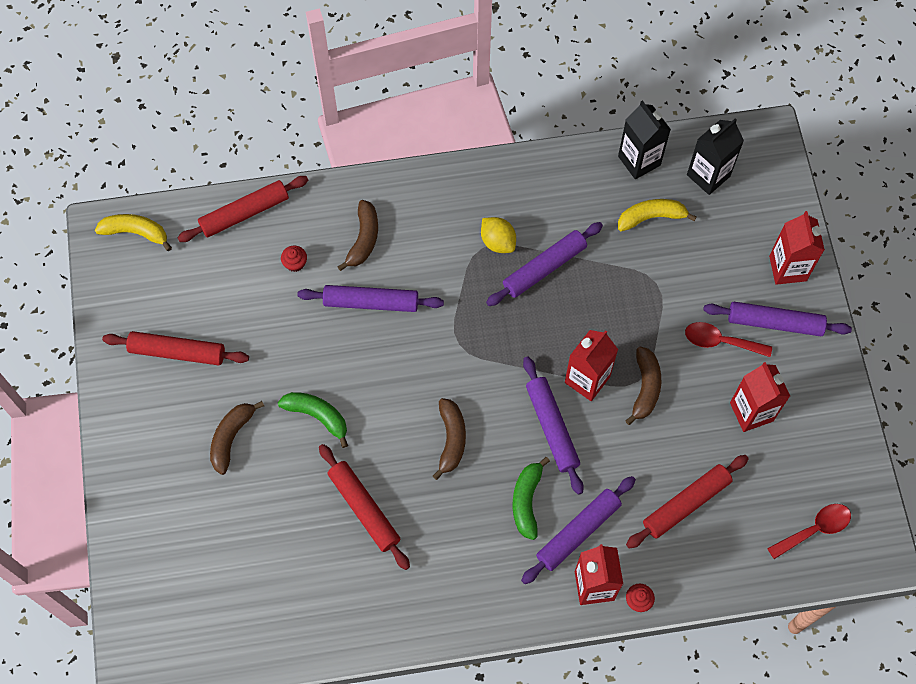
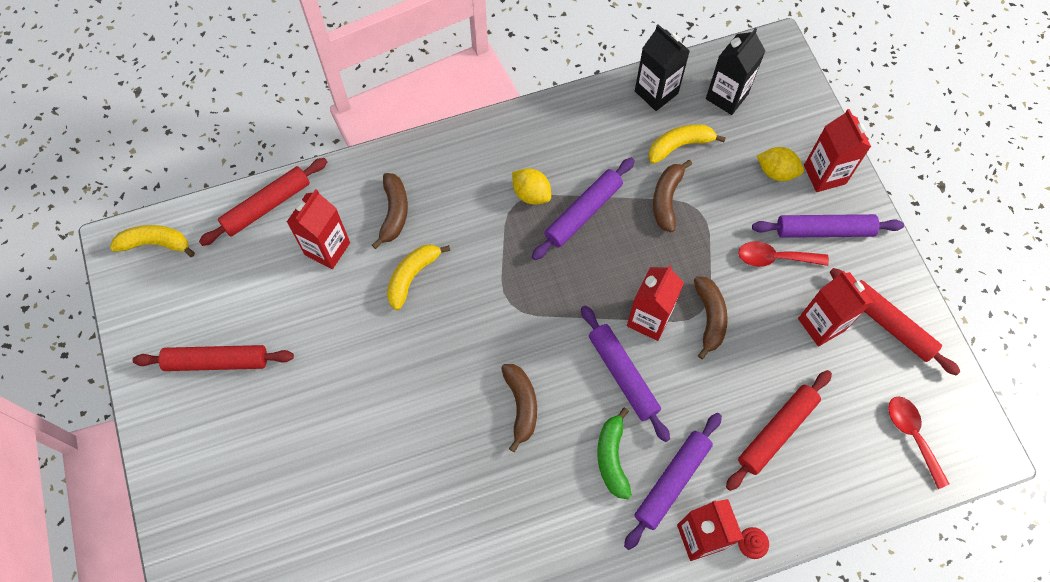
camera: 10 degrees left, 0 degrees up
brown banana [210,401,264,475] -> brown banana moved to [653,160,692,232]
green banana [278,392,348,448] -> none
red cupcake [281,246,307,272] -> red carton [287,189,350,269]
purple rolling pin [297,285,444,312] -> yellow banana [387,244,450,310]
red rolling pin [319,444,410,570] -> red rolling pin moved to [830,268,960,376]
red spoon [767,504,851,559] -> red spoon turned 75 degrees counterclockwise [888,396,949,489]
none -> yellow lemon [757,147,804,181]

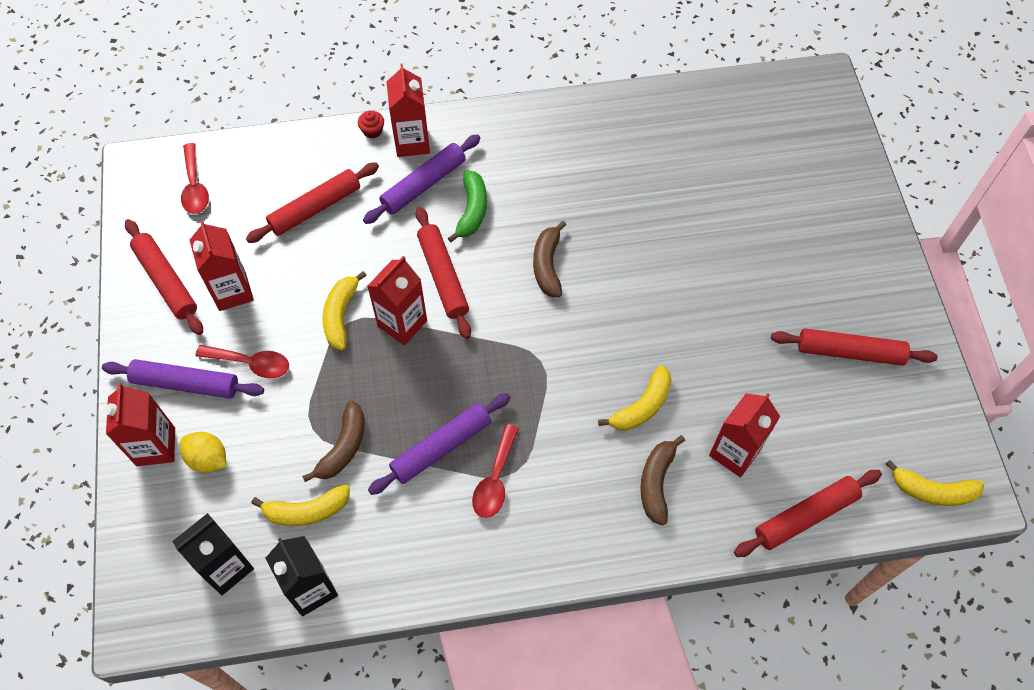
camera: 170 degrees left, 5 degrees down
yellow lemon [512,168,551,204] -> red spoon [472,424,519,518]
purple rolling pin [581,305,670,442] -> red rolling pin [416,207,471,339]
brown banana [694,276,728,359] -> yellow banana [323,271,367,350]

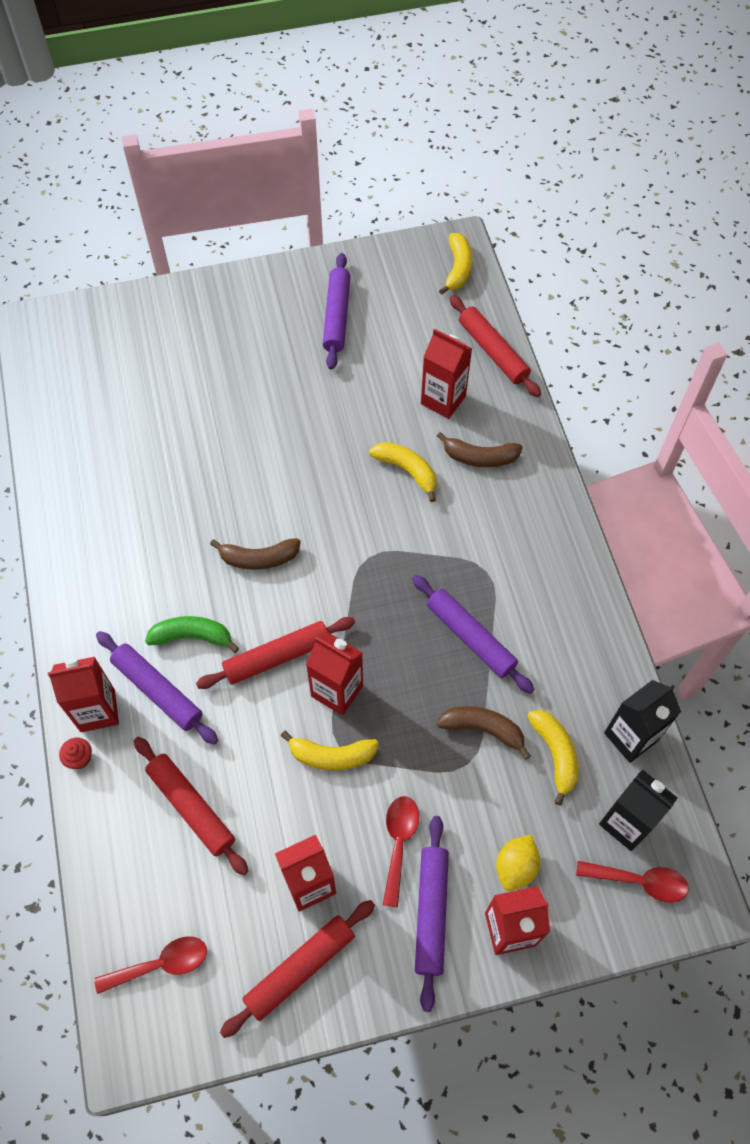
camera: 95 degrees left, 0 degrees up
red spoon [472,424,519,518] -> red spoon moved to [576,861,689,902]
red rolling pin [771,328,938,366] -> purple rolling pin [323,253,350,370]

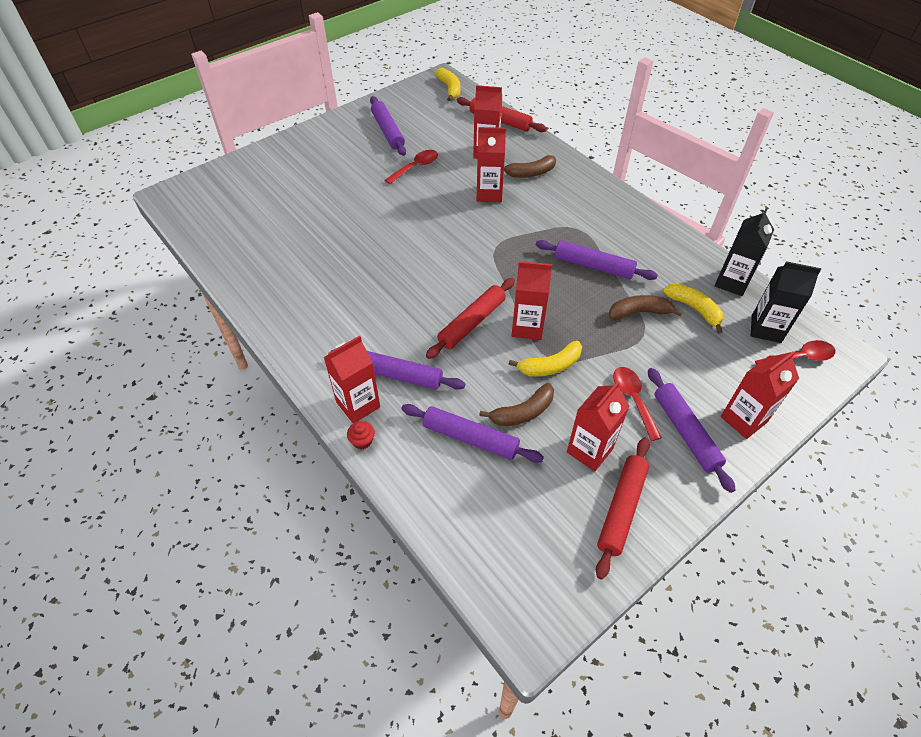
camera: 25 degrees left, 10 degrees down
red spoon [94,936,207,994] -> red spoon moved to [385,150,438,184]
red rolling pin [134,737,248,876] -> purple rolling pin [401,404,544,463]
green banana [145,616,239,653] -> none
brown banana [210,538,301,570] -> brown banana moved to [479,383,554,426]
yellow banana [369,442,437,502] -> red carton [477,127,506,202]
yellow lemon [496,835,540,891] -> none

